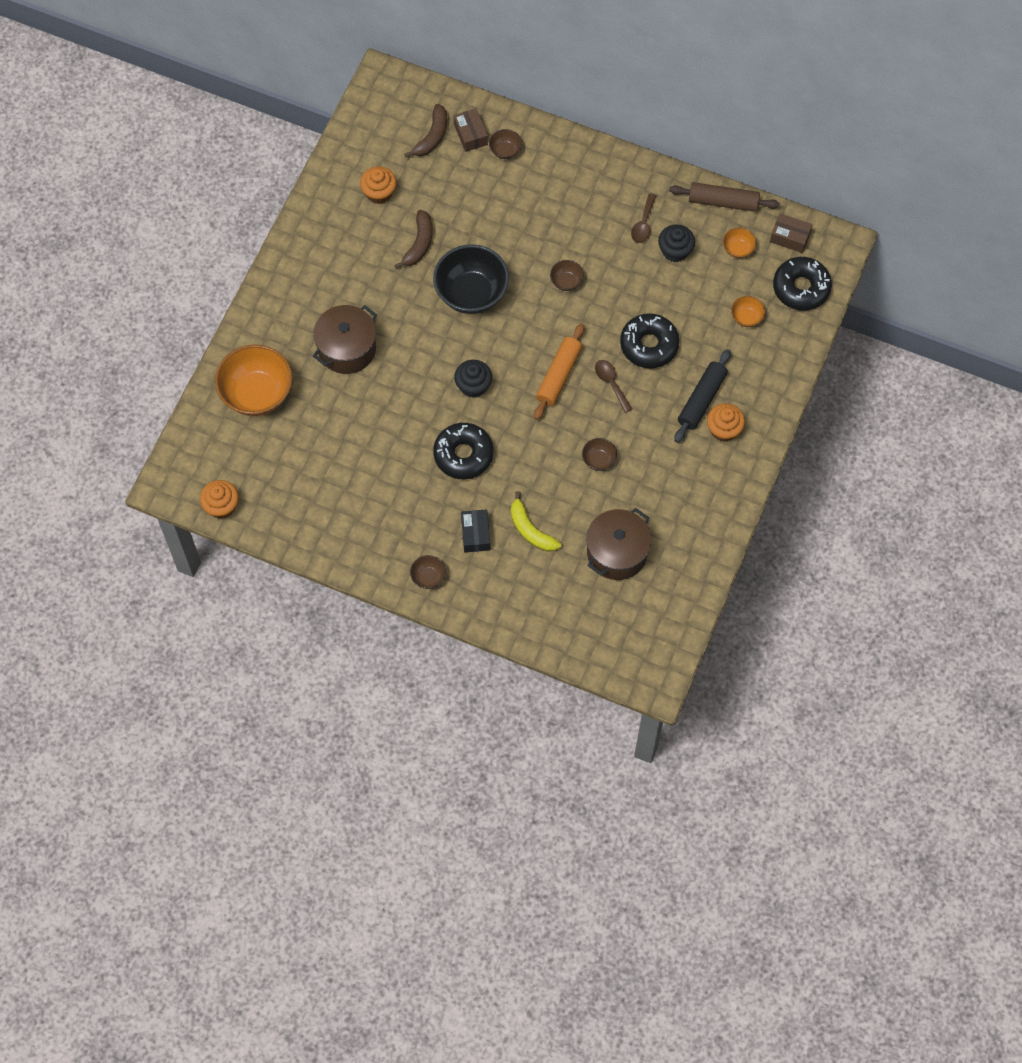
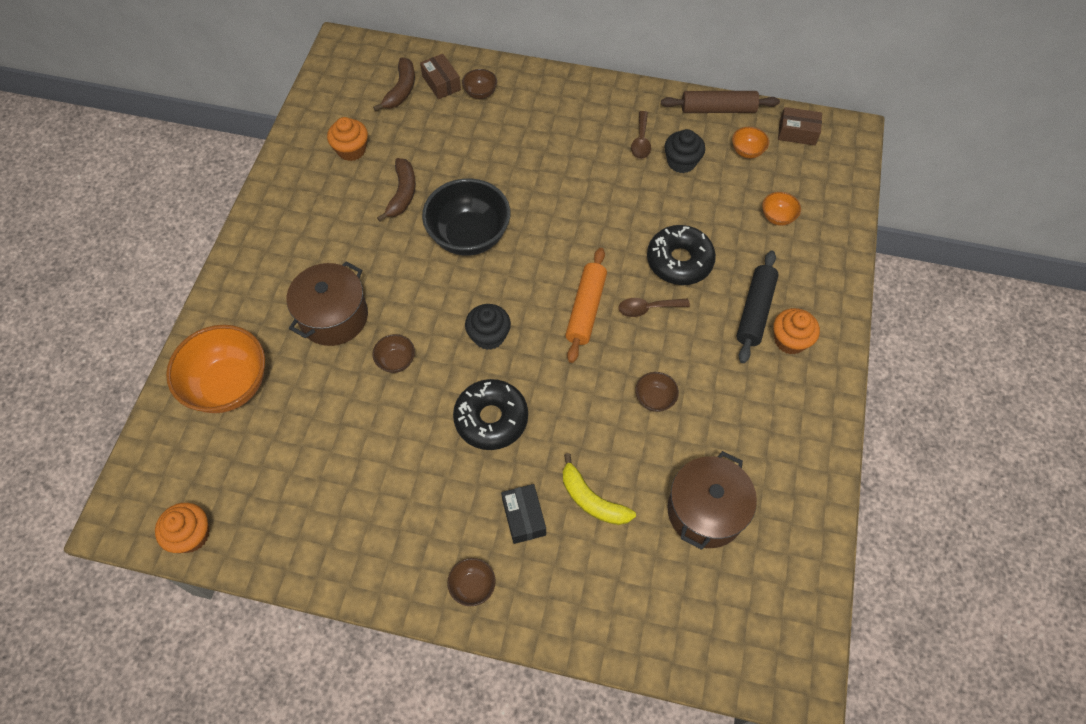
camera: 10 degrees left, 5 degrees down
brown bowl [550,260,584,291] -> brown bowl moved to [372,334,415,373]
brown spoon [595,360,632,413] -> brown spoon turned 60 degrees counterclockwise [618,298,690,317]
black donut [773,257,832,311] -> none

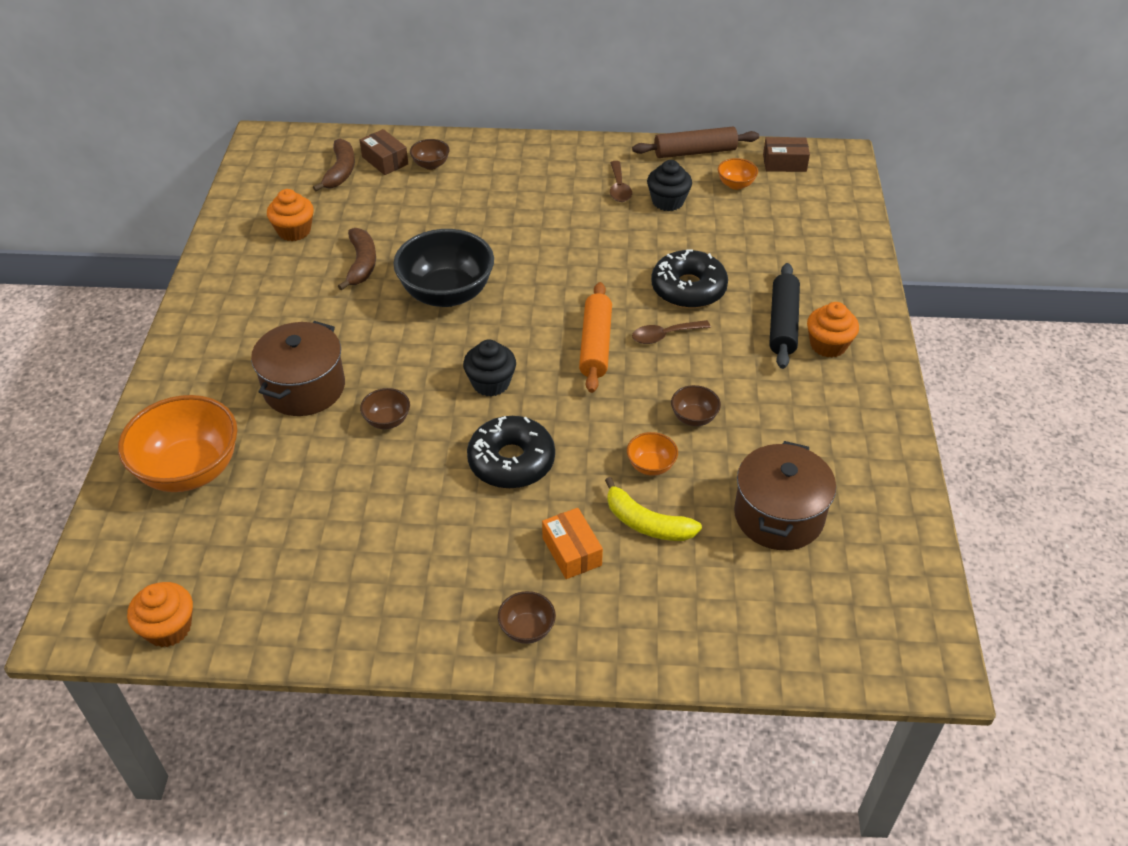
camera: 10 degrees left, 15 degrees down
black box [501,484,546,544] -> orange box [542,508,603,579]
orange bowl [762,192,801,226] -> orange bowl moved to [627,432,678,476]

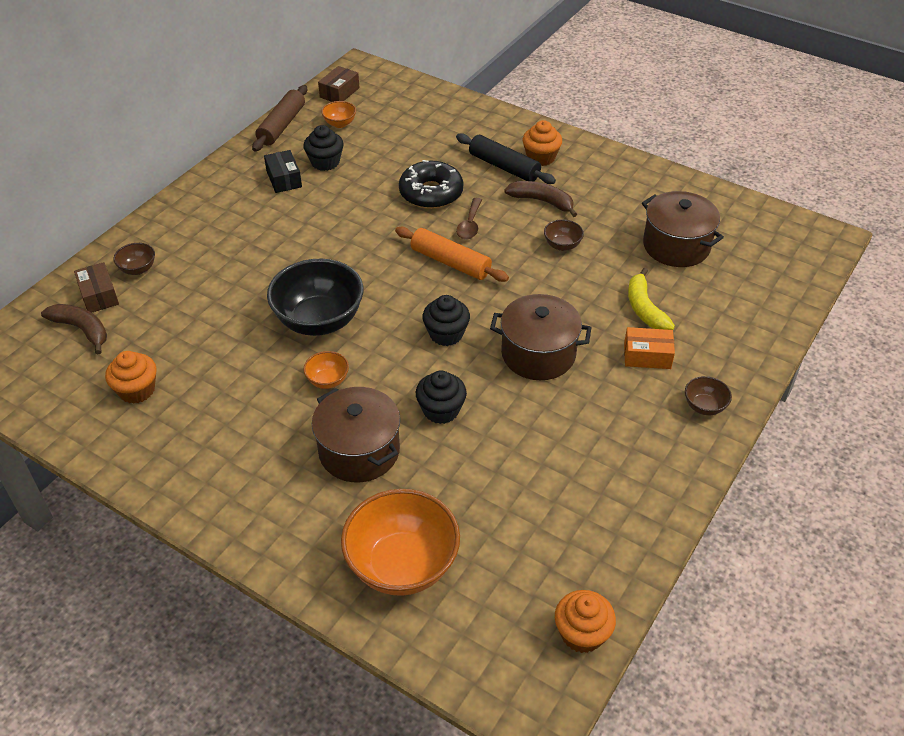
camera: 60 degrees left, 0 degrees up
brown banana [338,228,376,291] -> brown banana moved to [504,181,577,217]
brown box [360,129,408,175] -> brown box turned 75 degrees clockwise [74,262,119,313]
brown bowl [360,388,410,429] -> black cupcake [416,370,467,424]
black donut [467,416,555,489] -> brown pot [490,294,592,380]
yellow banana [605,477,702,541] -> yellow banana turned 105 degrees clockwise [628,268,675,330]
brown spoon [610,161,632,202] -> black box [264,150,302,193]
orange bowl [627,432,678,476] -> orange bowl moved to [303,351,349,389]

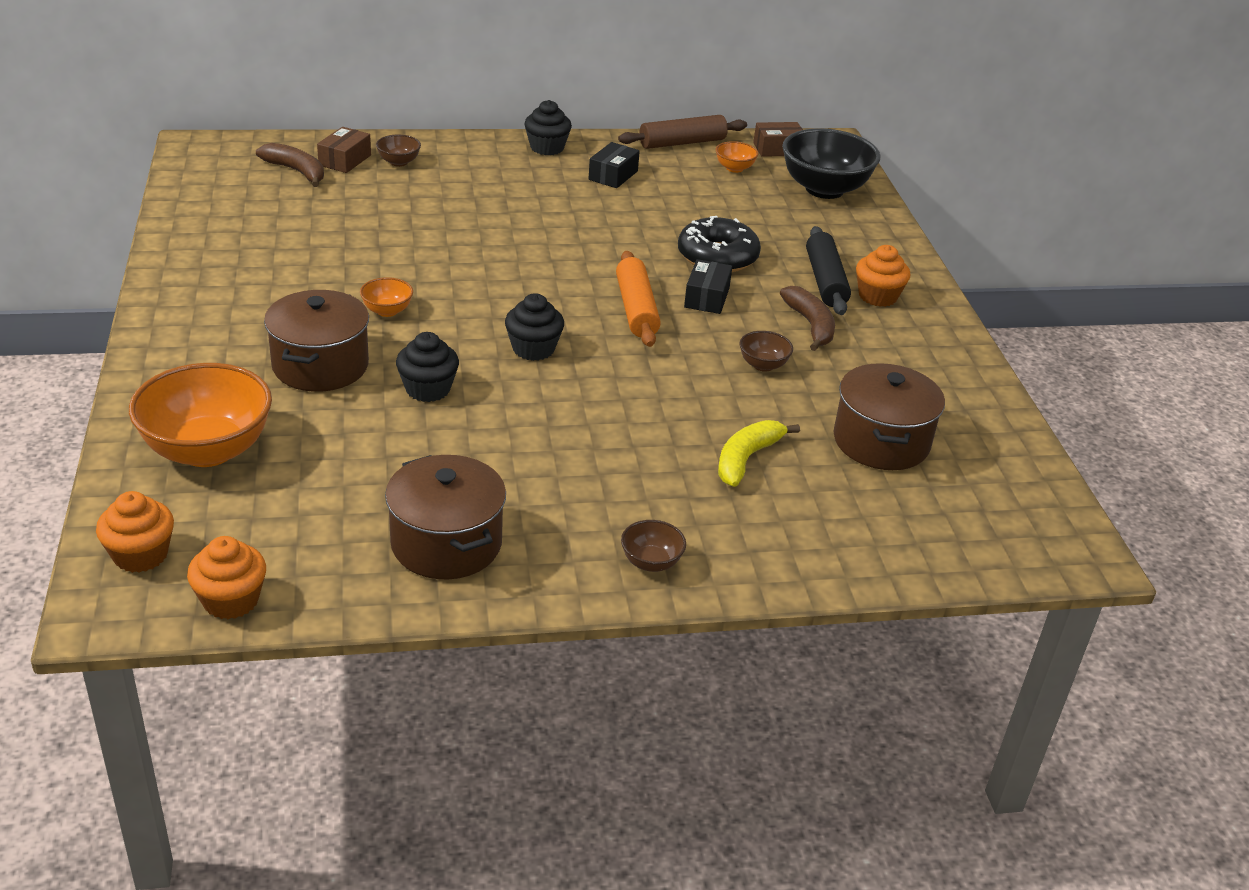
camera: 45 degrees right, 10 degrees down
brown banana [41,304,107,354] -> brown banana turned 45 degrees counterclockwise [256,143,324,187]
orange cupcake [105,351,157,404] -> orange cupcake moved to [96,491,174,573]
black bowl [267,259,364,336] -> black bowl moved to [782,128,881,199]
black cupcake [303,125,344,171] -> black cupcake moved to [524,100,572,155]
brown spoon [456,198,482,239] -> black box [684,259,732,314]
brown pot [490,294,592,380] -> brown pot moved to [385,455,506,579]
orange box [624,327,675,369] -> none

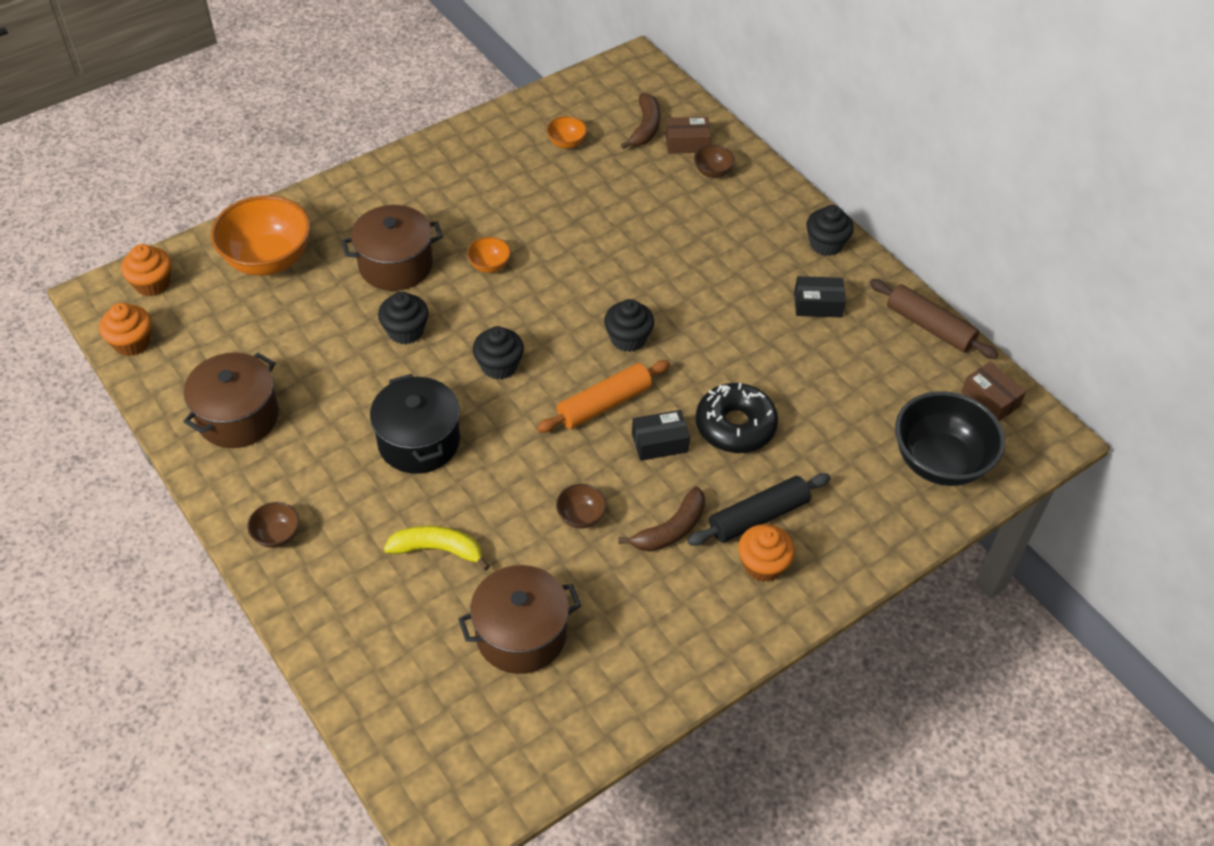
camera: 65 degrees right, 15 degrees up
orange bowl [715,141,759,173] -> orange bowl moved to [547,116,587,149]
none -> black pot [370,374,460,474]
none -> black cupcake [604,299,654,352]

